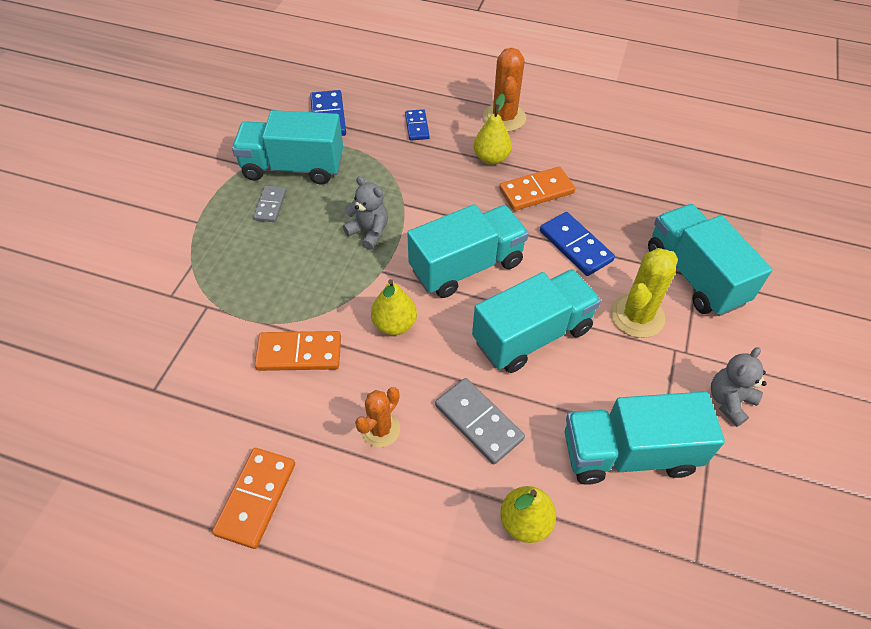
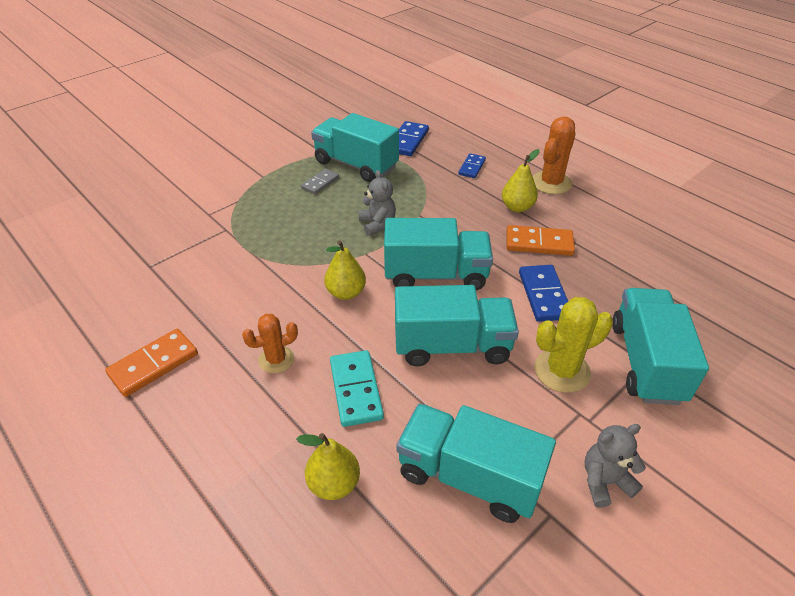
camera: 30 degrees right, 10 degrees down
orange domino [255,331,341,371] -> none
grey domino [435,378,525,465] -> turquoise domino [330,350,384,427]

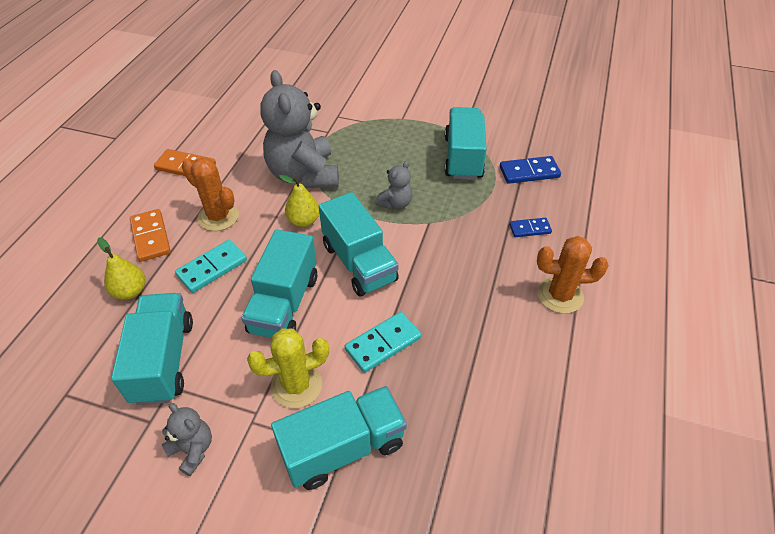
camera: 60 degrees right, 5 degrees up
orange cactus [242,314,298,373] -> orange cactus [182,158,239,231], size x1.54
grey domino [301,169,339,194] -> none
turquoise truck [395,285,519,366] -> turquoise truck turned 45 degrees clockwise [241,229,317,338]
yellow pear [502,149,540,212] -> none
orange domino [507,225,575,256] -> orange domino moved to [130,209,171,262]
blue domino [519,265,568,322] -> turquoise domino [345,312,421,373]
yellow cactus [534,297,613,393] -> yellow cactus turned 60 degrees counterclockwise [247,328,329,408]
none -> grey teddy bear [260,70,339,188]

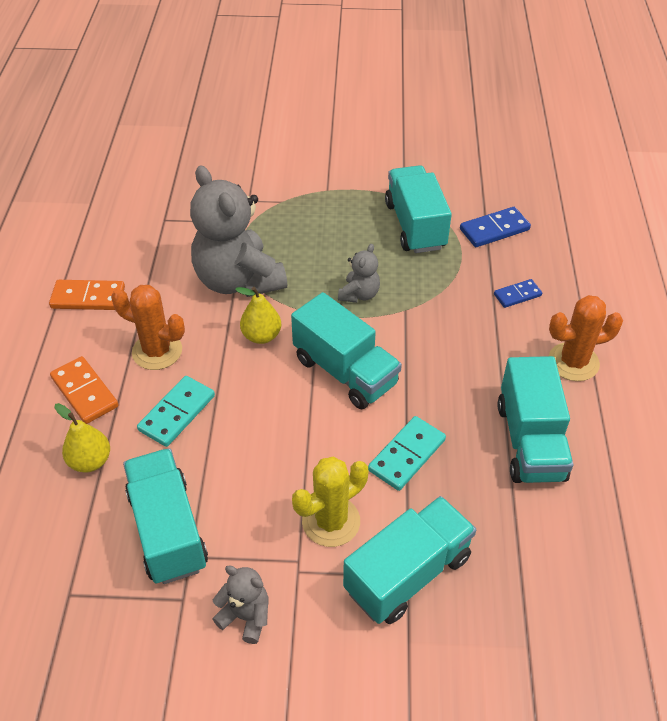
camera: 15 degrees left, 0 degrees up
turquoise truck [241,229,317,338] -> turquoise truck moved to [497,356,573,483]

